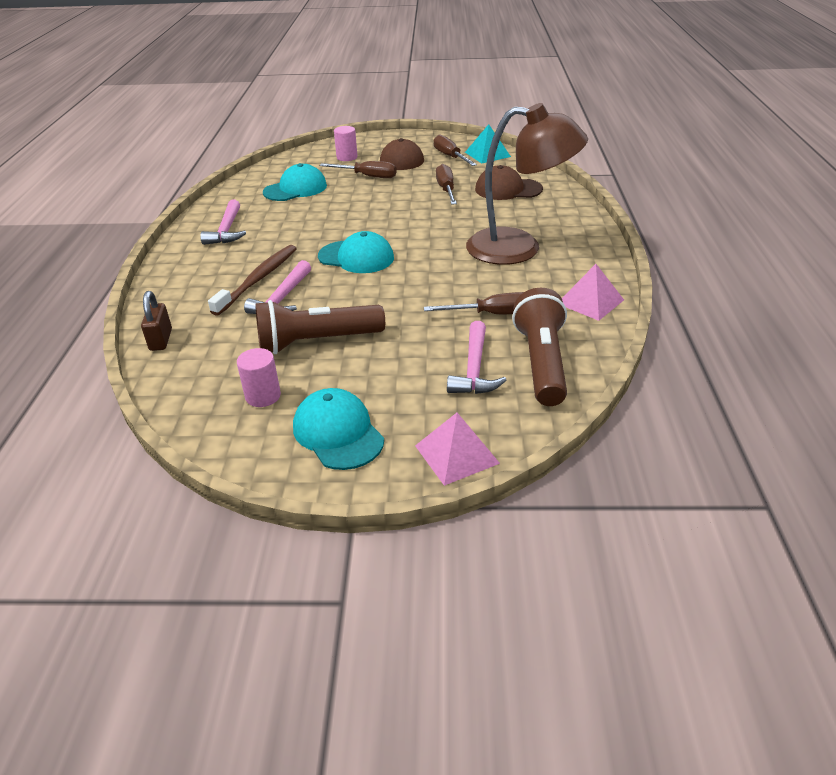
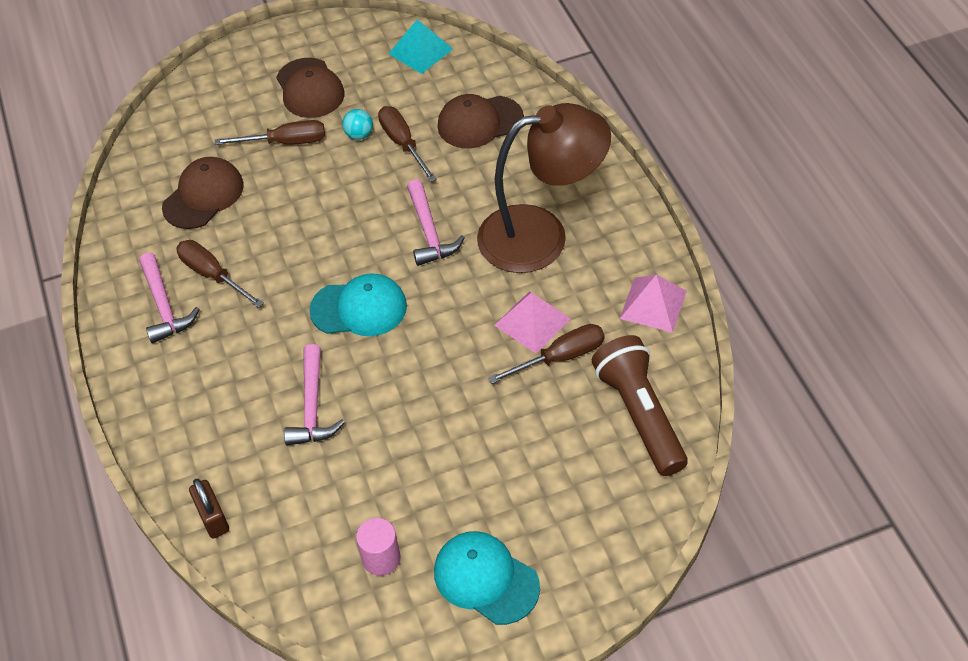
camera: 20 degrees left, 15 degrees up
brown toothbrush [208,245,297,316] -> none
brown flashlight [255,300,385,354] -> none
turquoise cap [263,163,327,201] -> brown cap [162,157,244,229]
pink cylinder [334,126,358,161] -> none
pink pyramid [415,413,500,486] -> pink pyramid moved to [494,292,571,353]
brown screwdriver [434,135,477,166] -> brown screwdriver moved to [176,240,264,308]
pink hammer [447,321,506,394] -> pink hammer moved to [407,179,465,266]
none -> turquoise ball [342,109,373,140]

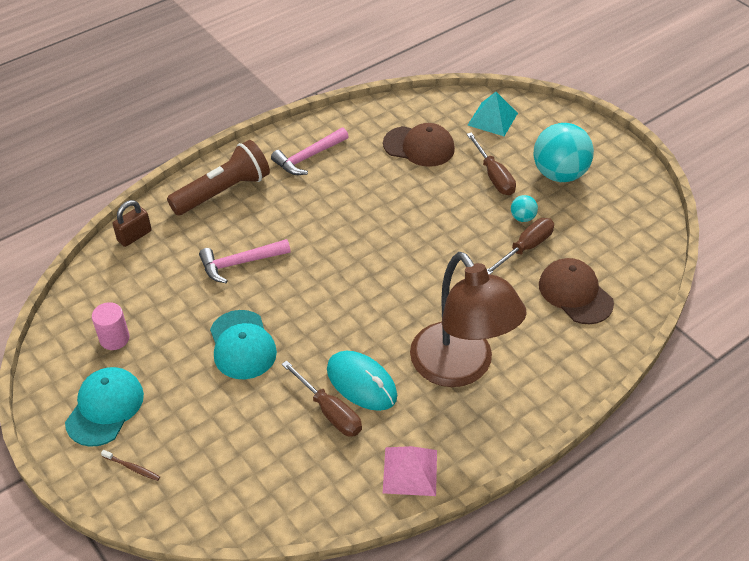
camera: 70 degrees right, 5 degrees down
brown screwdriver [176,240,264,308] -> none
brown cap [276,58,345,118] -> turquoise ball [533,123,594,182]
turquoise cap [309,274,407,336] -> turquoise cap moved to [210,310,277,379]
turquoise pyramid [388,19,453,74] -> turquoise pyramid moved to [468,92,518,136]
pink hammer [407,179,465,266] -> none
pink pyramid [494,292,571,353] -> turquoise mouse [327,351,397,411]
brown flashlight [592,335,688,476] -> brown flashlight moved to [167,140,270,216]
none -> brown toothbrush [101,450,160,481]

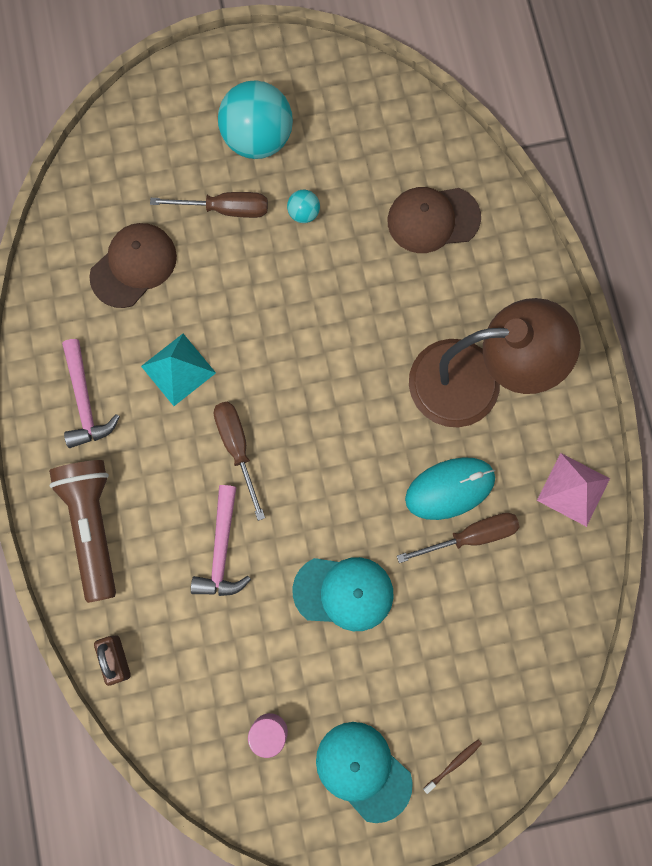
camera: 65 degrees left, 30 degrees up
turquoise pyramid [468,92,518,136] -> turquoise pyramid moved to [141,334,216,406]
brown screwdriver [487,218,554,274] -> brown screwdriver moved to [214,401,265,521]

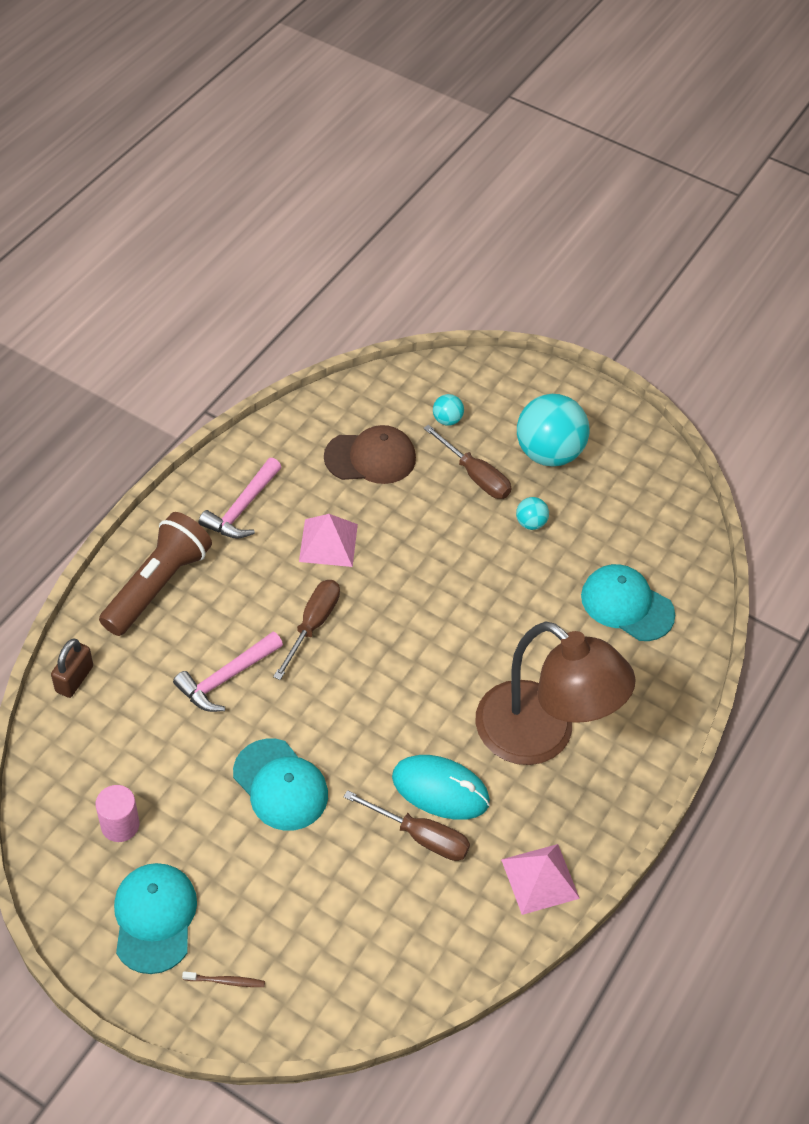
camera: 40 degrees right, 25 degrees down
turquoise pyramid [141,334,216,406] -> pink pyramid [299,514,358,567]
brown cap [388,187,481,253] -> turquoise cap [581,564,675,641]
none -> turquoise ball [433,394,464,426]

